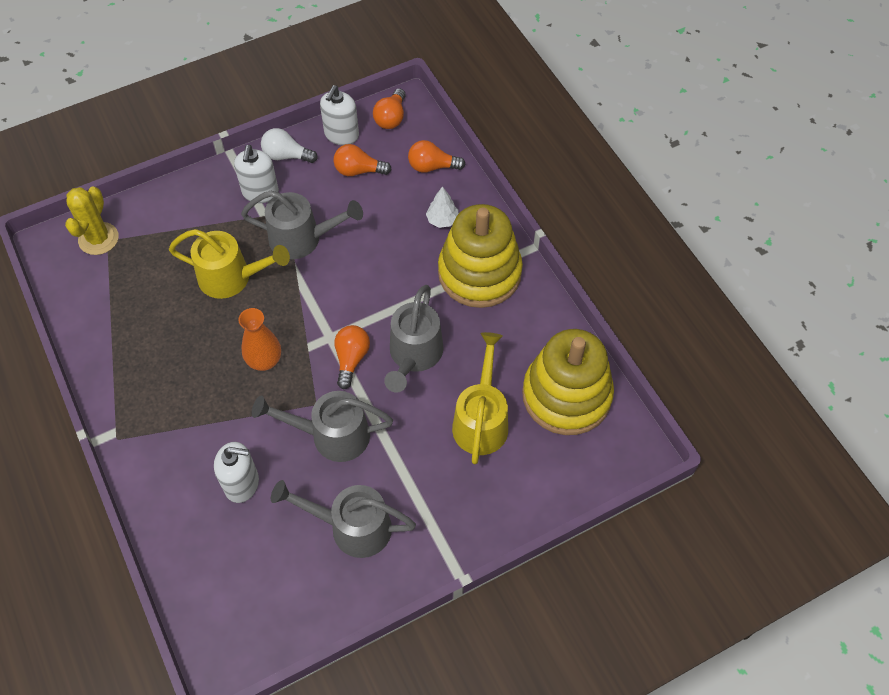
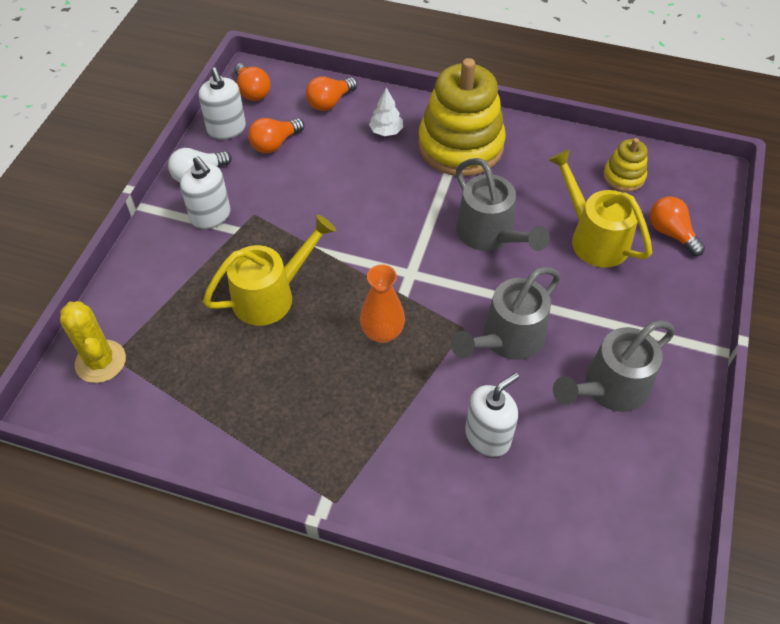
camera: 45 degrees left, 5 degrees down
grey watering can [241,191,363,259] -> none
orange light bulb [334,325,370,389] -> orange light bulb moved to [650,197,705,256]
yellow stacking toy [522,329,614,435] -> yellow stacking toy [603,138,648,192], size x0.47

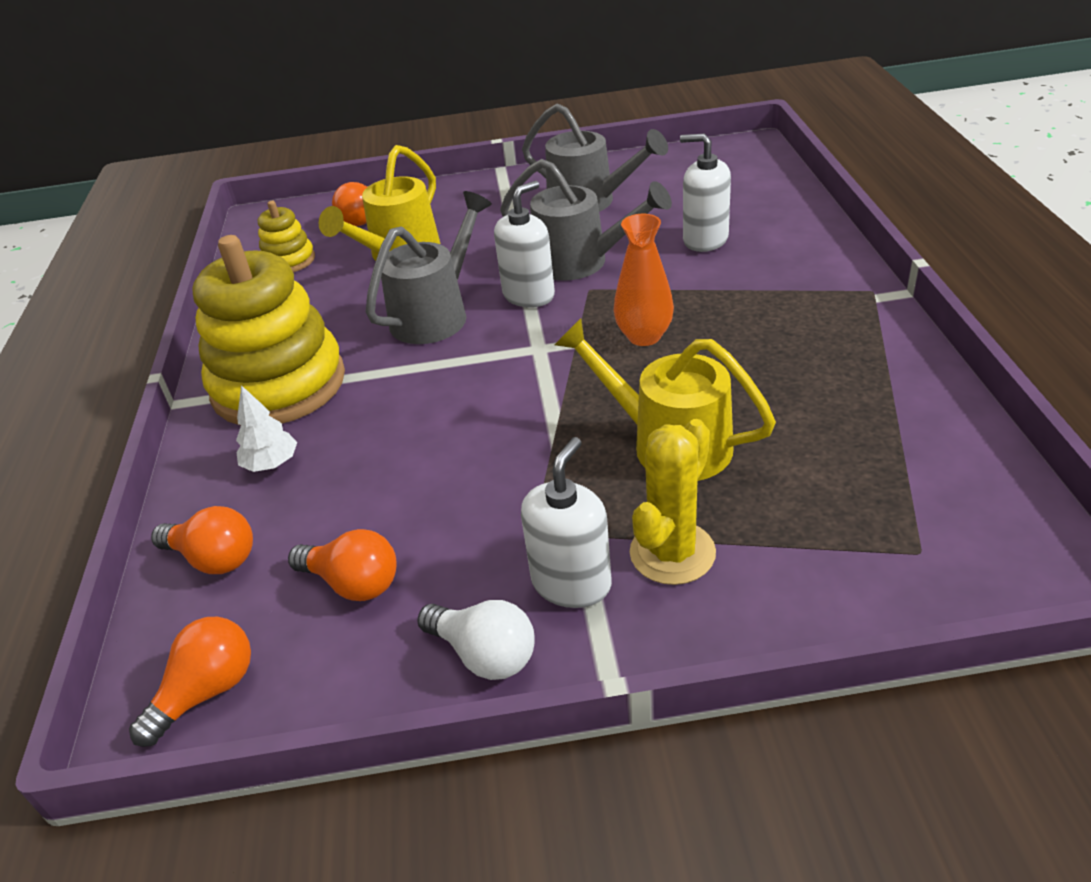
camera: 110 degrees left, 15 degrees down
yellow cactus [60,301,126,383] -> yellow cactus moved to [630,419,716,585]
white soap dispenser [198,68,246,140] -> white soap dispenser moved to [494,181,555,308]

